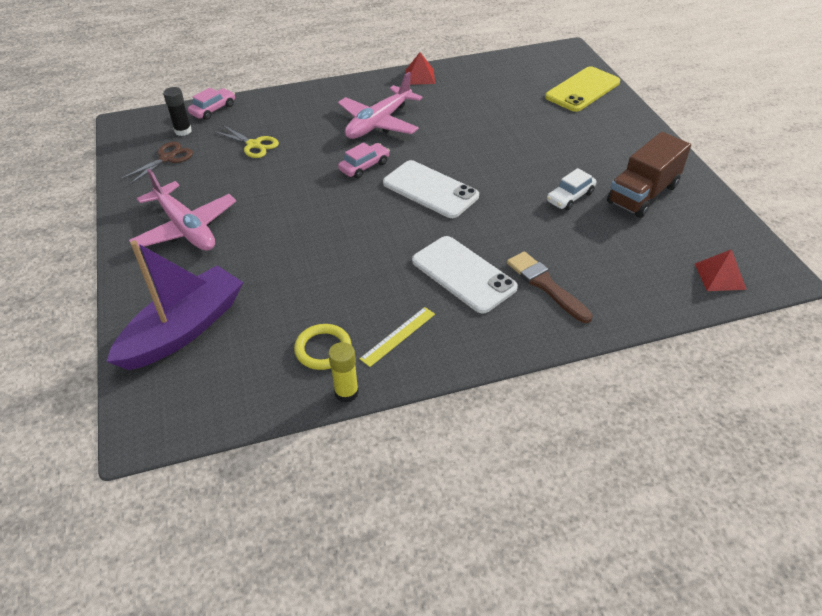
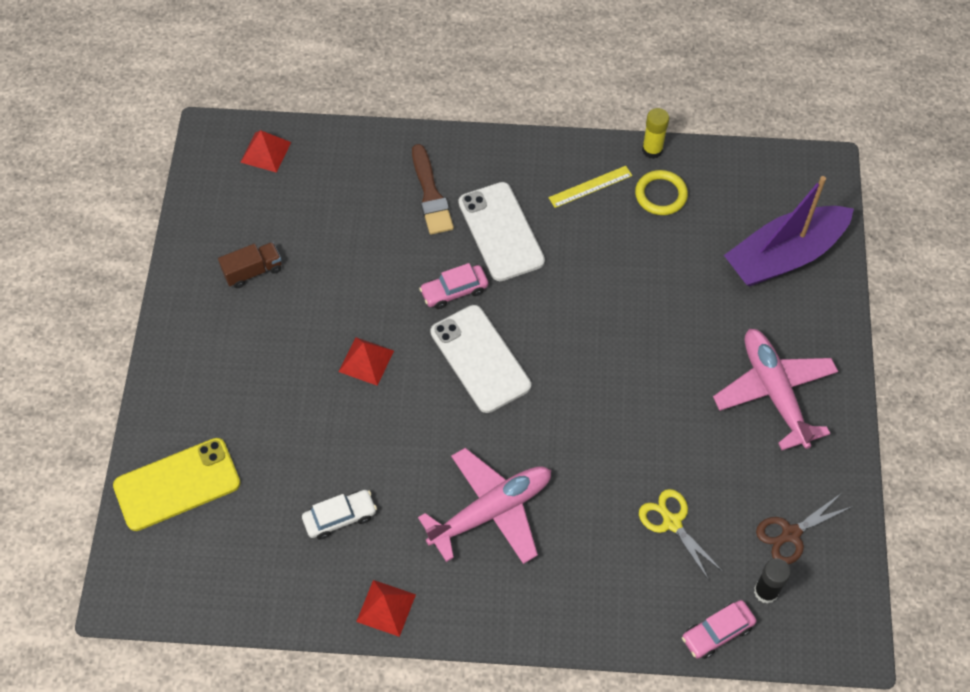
camera: 160 degrees left, 15 degrees up
pink car [338,142,390,178] -> pink car moved to [419,263,488,309]
white car [547,168,597,210] -> white car moved to [302,490,377,540]
brown truck [607,132,691,218] -> brown truck [218,242,282,288], size x0.57
none -> red pyramid [339,337,394,386]

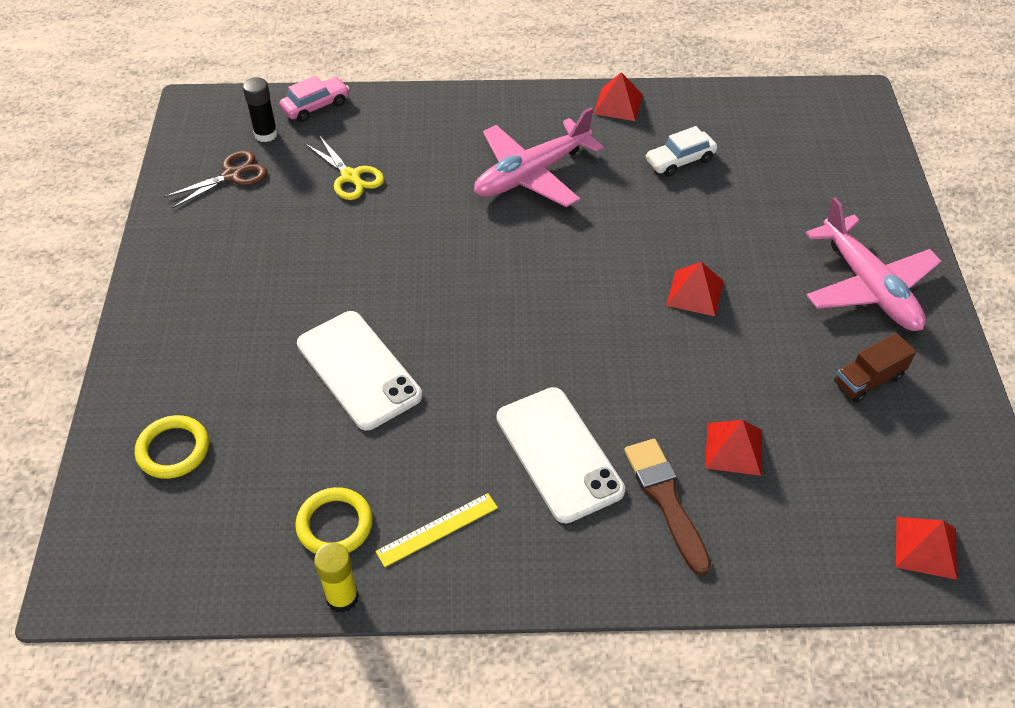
camera: 175 degrees right, 10 degrees down
yellow phone [113,438,240,531] -> none
pink car [419,263,488,309] -> none
white phone [430,305,531,413] -> white phone moved to [297,311,422,430]
pink plane [713,329,838,450] -> pink plane moved to [806,197,941,331]
purple boat [724,176,854,287] -> yellow ring [135,415,209,479]
none -> red pyramid [705,420,762,476]

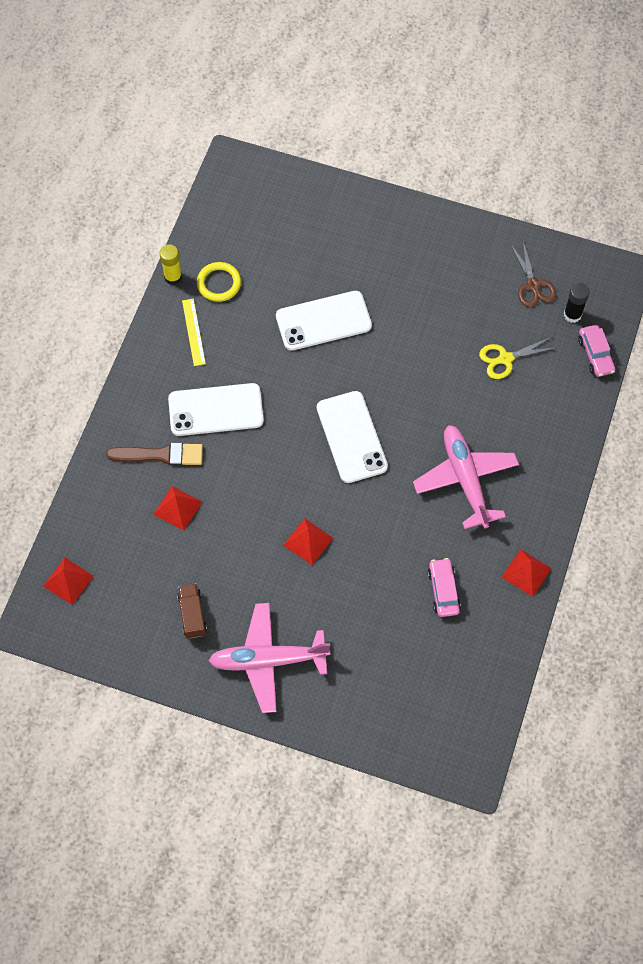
camera: 110 degrees right, 15 degrees up
yellow ring [135,415,209,479] -> none
white car [645,126,717,177] -> pink car [428,558,461,617]
none -> white phone [317,391,388,483]

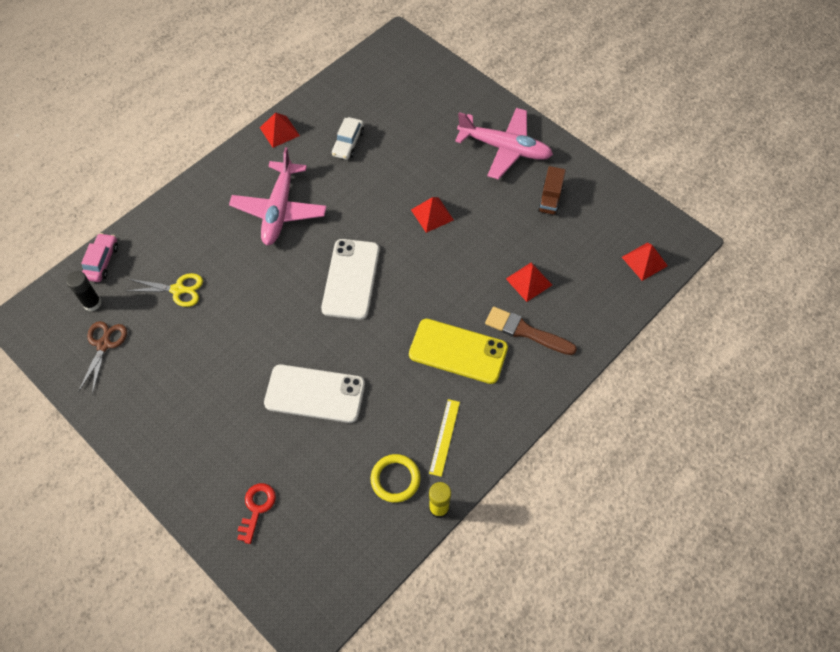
camera: 155 degrees left, 5 degrees down
white phone [168,383,264,436] -> yellow phone [409,319,508,384]
pink car [428,558,461,617] -> white car [332,117,364,160]
none -> red key [237,483,276,544]

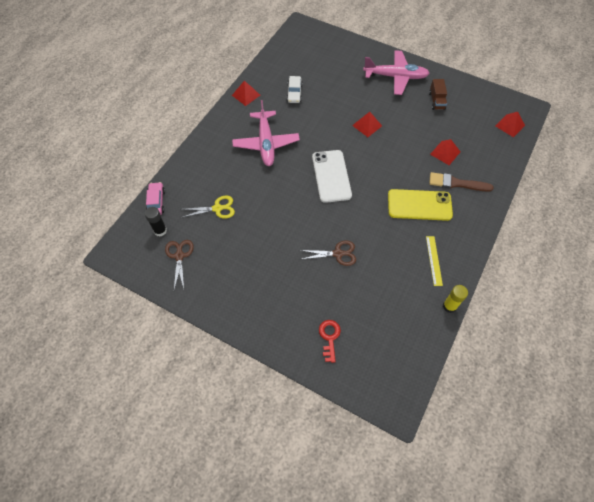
camera: 15 degrees left, 0 degrees up
white phone [264,364,365,423] -> brown scissors [300,241,356,266]
yellow ring [370,454,420,503] -> none

